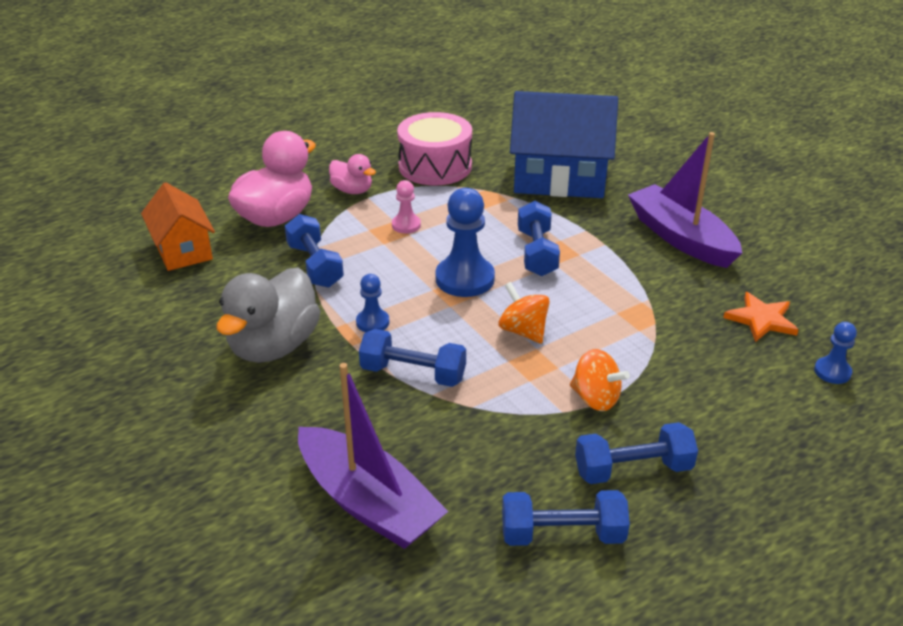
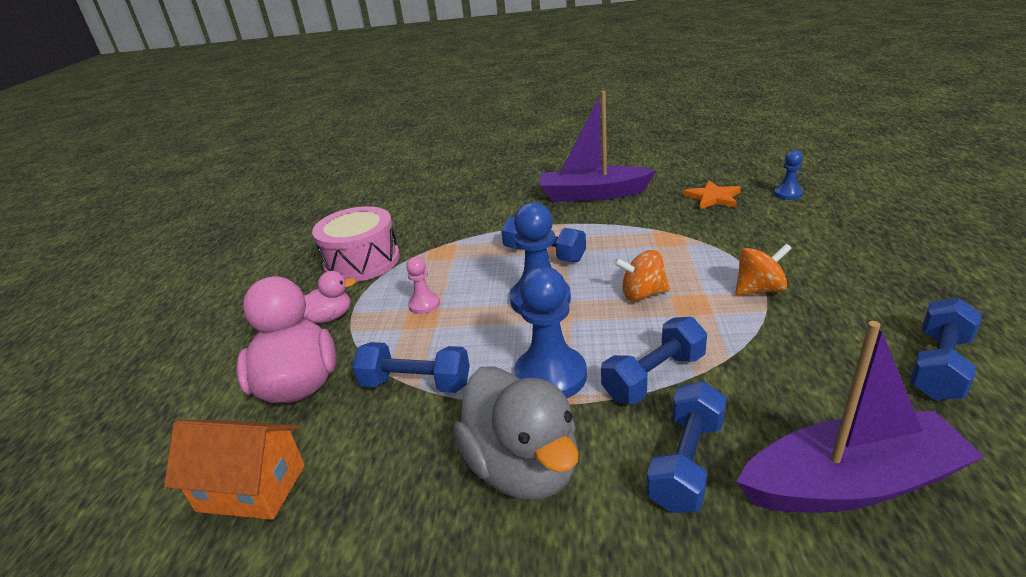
camera: 50 degrees left, 5 degrees down
blue pawn [356,274,389,332] -> blue pawn [514,267,587,398], size x1.88
blue house [510,91,618,198] -> none
blue dumbbell [575,422,698,484] -> blue dumbbell moved to [646,381,727,513]

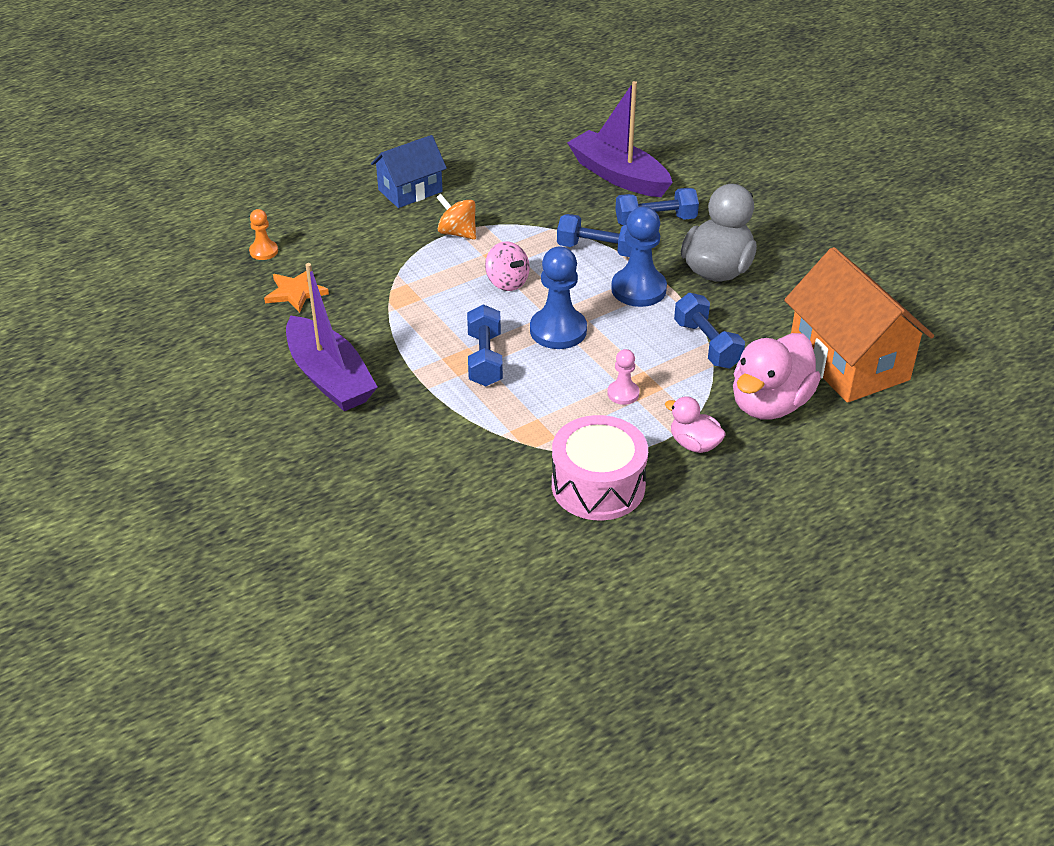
camera: 130 degrees left, 10 degrees up
orange house [164,420,305,520] -> orange house [784,247,934,403], size x1.66
orange spinning top [614,250,670,301] -> pink spinning top [485,242,530,291]
blue pawn [774,150,803,200] -> orange pawn [249,209,278,260]
blue dumbbell [910,298,982,400] -> none
none -> blue house [371,135,447,208]

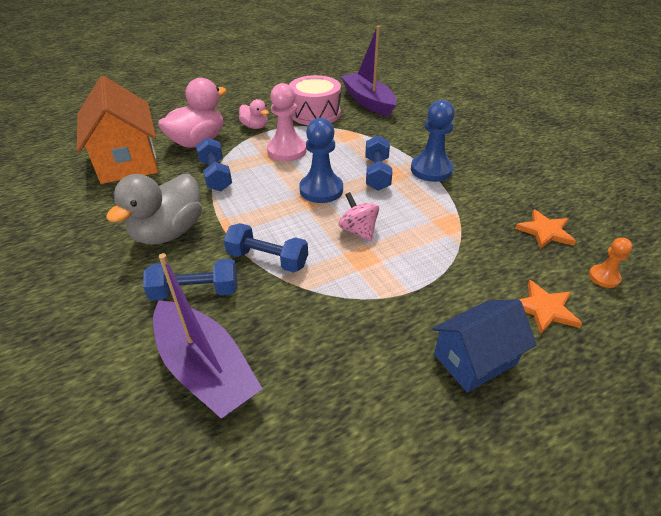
camera: 175 degrees left, 0 degrees up
purple boat [286,263,378,411] -> purple boat moved to [341,26,397,117]
orange spinning top [436,194,476,240] -> none
pink pawn [607,349,639,405] -> pink pawn [267,83,307,161], size x1.88
blue pawn [611,207,667,307] -> blue pawn moved to [411,100,455,182]
none -> orange star [519,280,582,335]

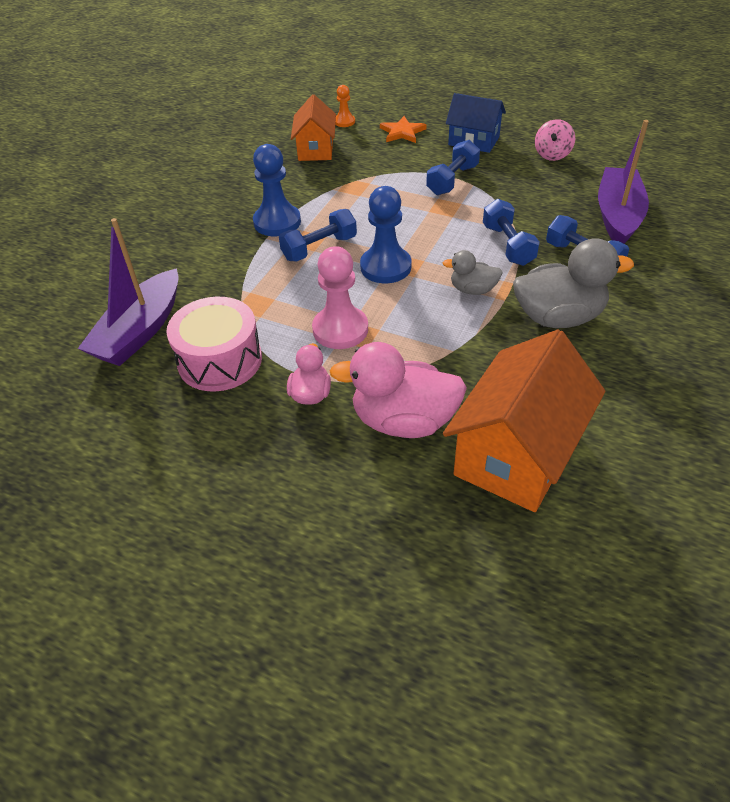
camera: 125 degrees left, 5 degrees up
blue dumbbell [196,138,232,191] -> blue dumbbell moved to [426,140,480,195]
pink spinning top [339,192,379,241] -> pink spinning top moved to [535,119,575,161]
orange star [515,209,576,249] -> orange house [291,94,336,161]
none -> grey duck [443,250,503,295]

